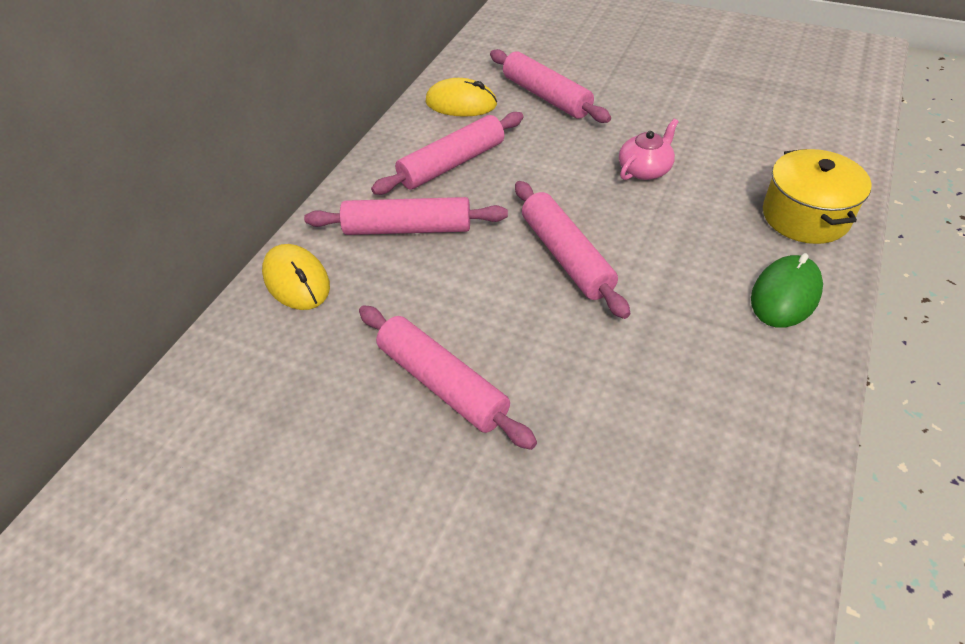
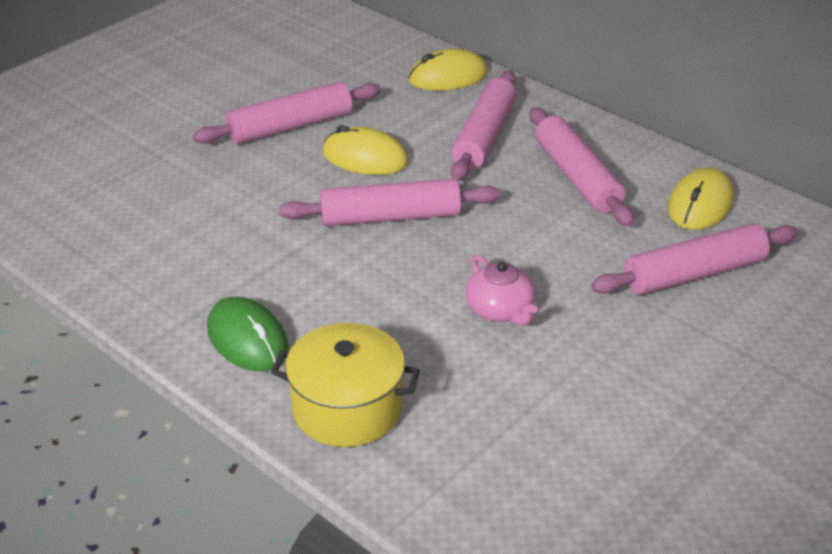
camera: 105 degrees right, 10 degrees down
none -> yellow mouse [322,125,408,175]

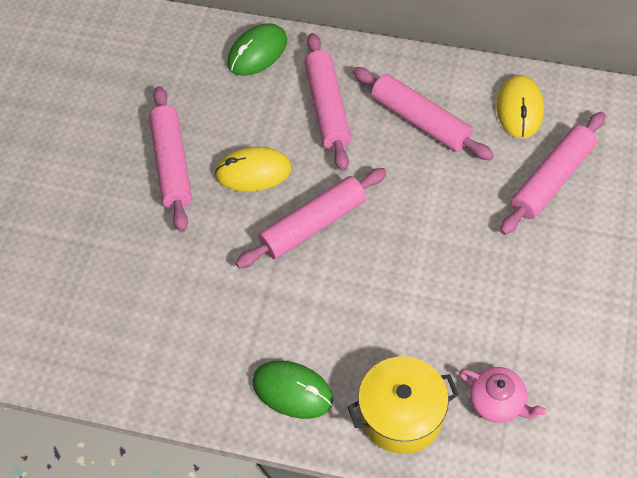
camera: 25 degrees left, 20 degrees up
pink rolling pin [193,82,381,144] -> pink rolling pin turned 45 degrees counterclockwise [149,86,192,232]
yellow mouse [408,48,488,91] -> green mouse [227,23,287,76]
pink teapot [465,255,538,326] -> pink teapot moved to [459,367,547,423]

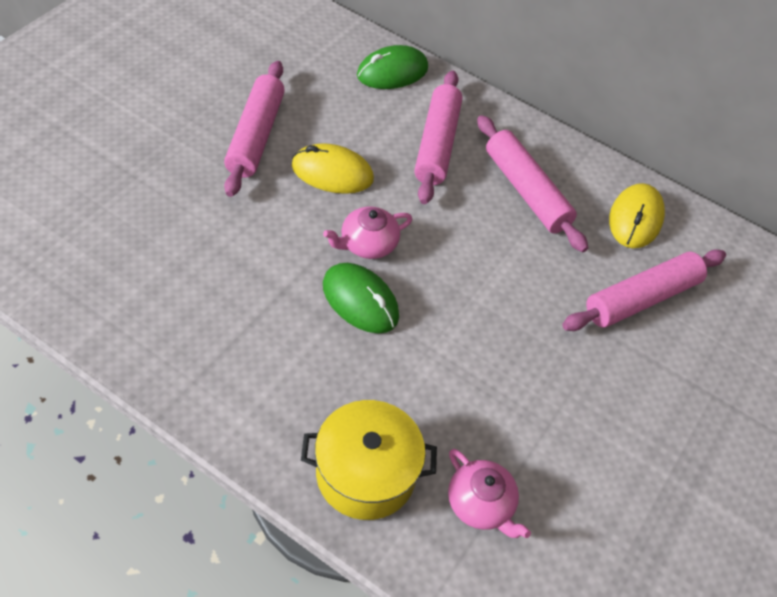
camera: 10 degrees right, 5 degrees down
pink rolling pin [236,168,387,268] -> pink teapot [323,207,412,259]
green mouse [252,361,333,419] -> green mouse moved to [323,263,399,333]

